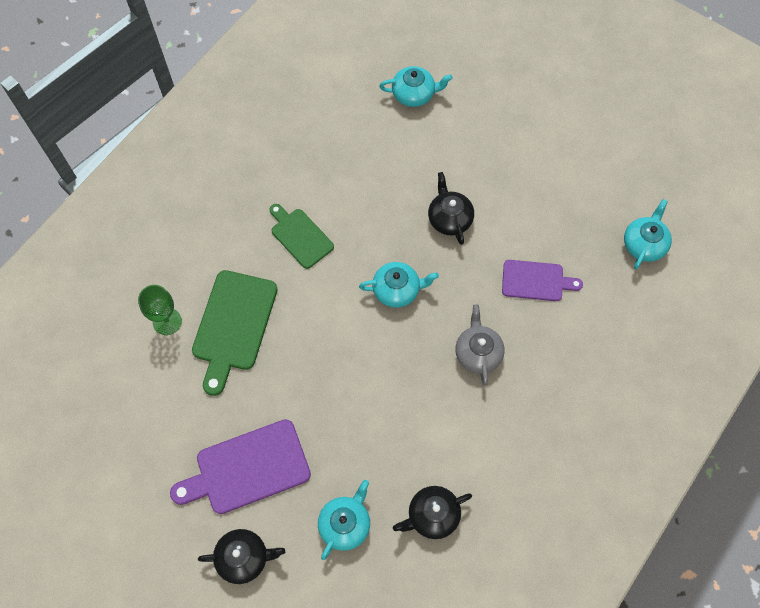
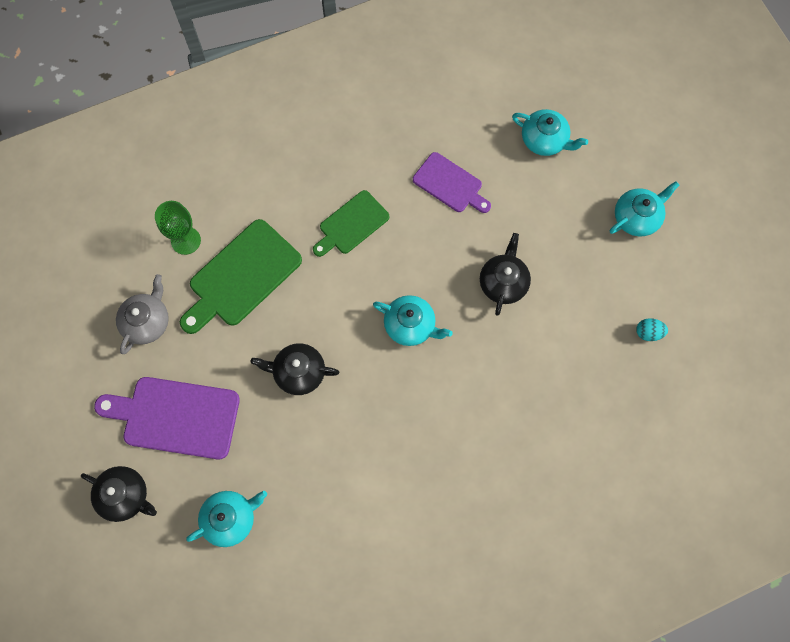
camera: 30 degrees right, 5 degrees up
green cutting board [270,204,334,269] -> green cutting board turned 120 degrees counterclockwise [313,190,389,257]
black teapot [393,486,472,539] -> black teapot moved to [251,343,339,395]
grey teapot [455,304,505,386] -> grey teapot moved to [116,274,169,354]
purple cutting board [502,260,583,301] -> purple cutting board moved to [413,152,491,213]
turquoise teapot [624,199,672,269] -> turquoise teapot moved to [610,181,679,236]
none -> turquoise egg [636,318,668,341]

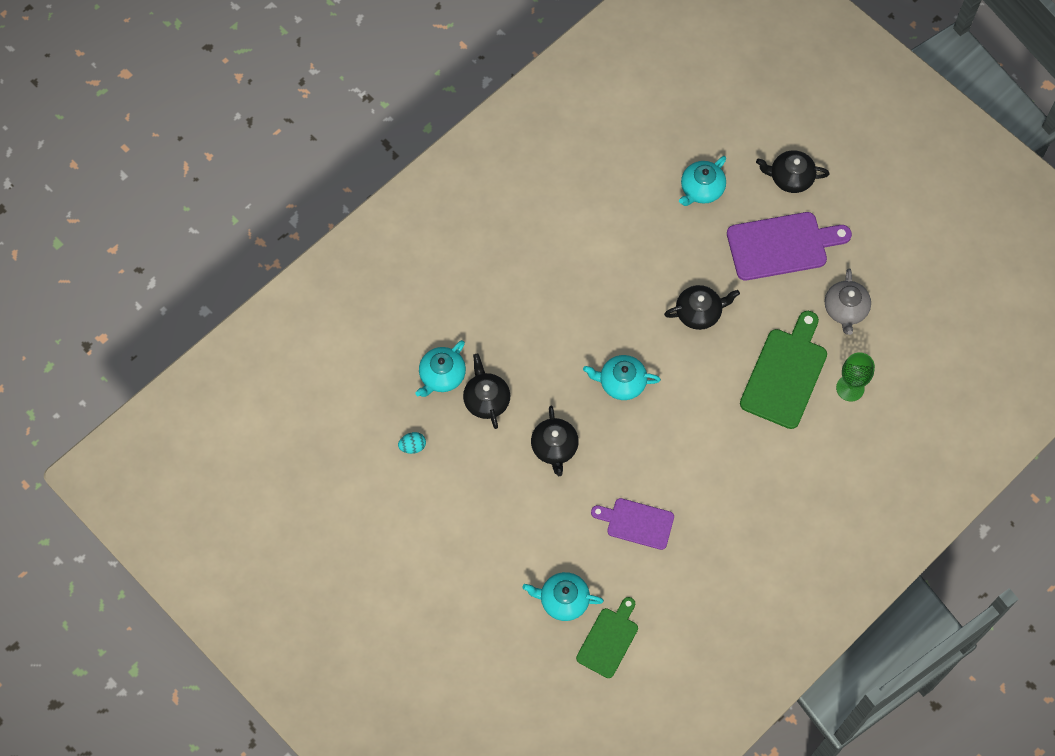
camera: 160 degrees right, 5 degrees down
green cutting board [313,190,389,257] -> green cutting board moved to [576,597,638,678]
turquoise teapot [610,181,679,236] -> turquoise teapot moved to [415,340,466,397]
none -> black teapot [463,353,510,429]

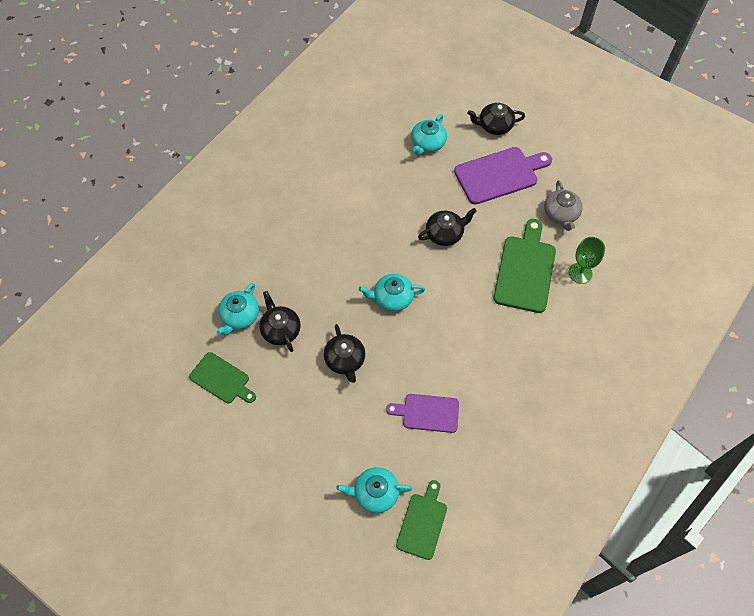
camera: 10 degrees left, 5 degrees down
turquoise egg [398,432,426,454] -> green cutting board [189,352,256,404]

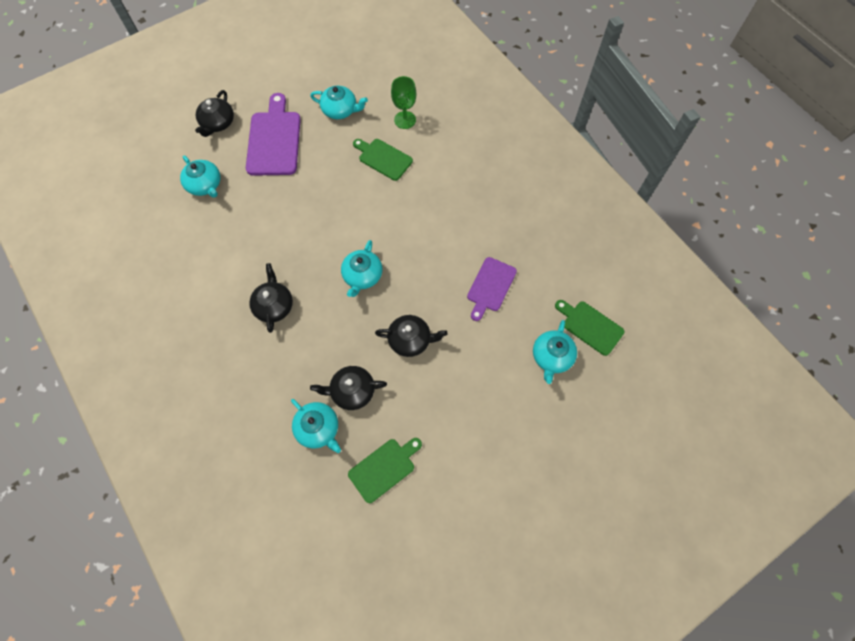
camera: 70 degrees left, 5 degrees up
black teapot [418,208,477,246] -> black teapot moved to [249,263,293,333]
green cutting board [494,219,556,313] -> green cutting board [353,139,413,181], size x0.63
grey teapot [544,180,583,231] -> turquoise teapot [310,86,368,119]

